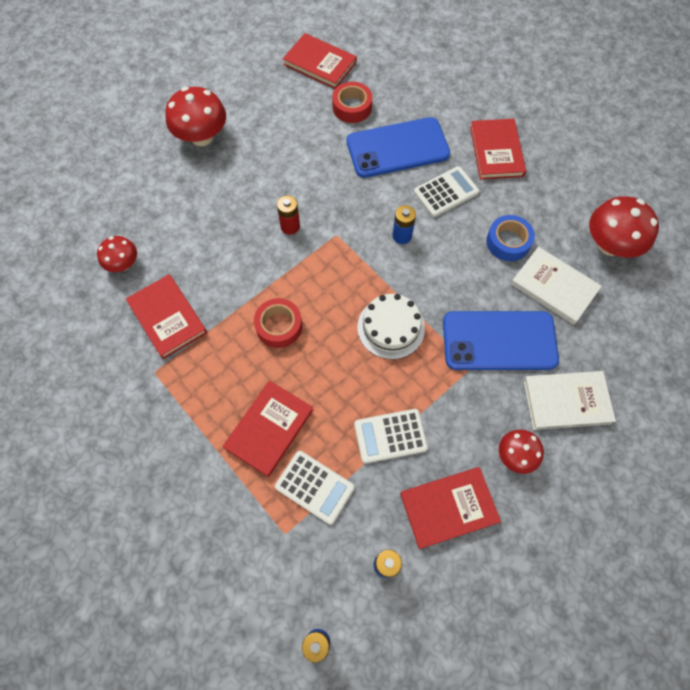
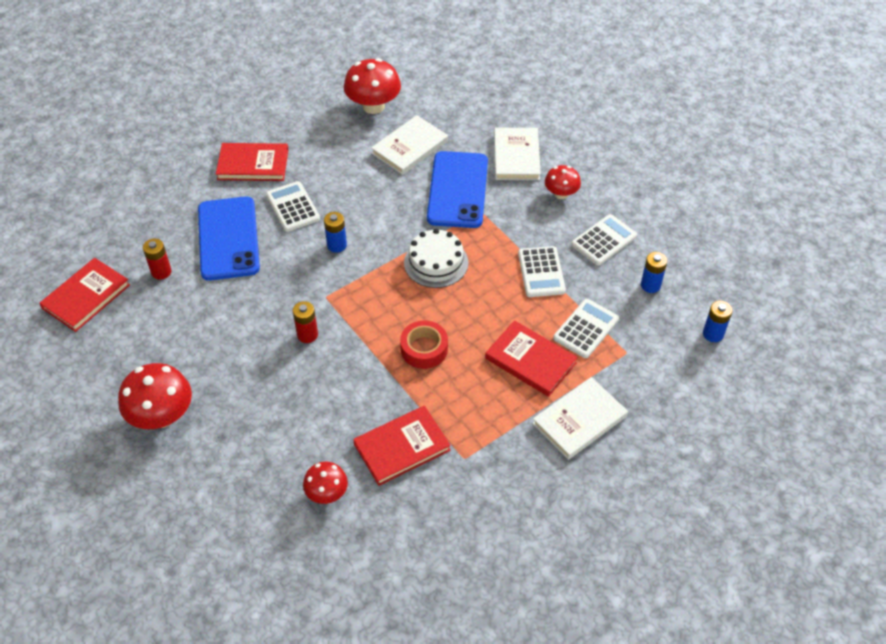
camera: 85 degrees left, 15 degrees down
red tape [332,82,372,123] -> red battery [143,239,172,280]
red book [400,467,501,549] -> white calculator [571,214,637,266]
blue tape [486,215,535,261] -> none
none -> white book [532,377,628,460]

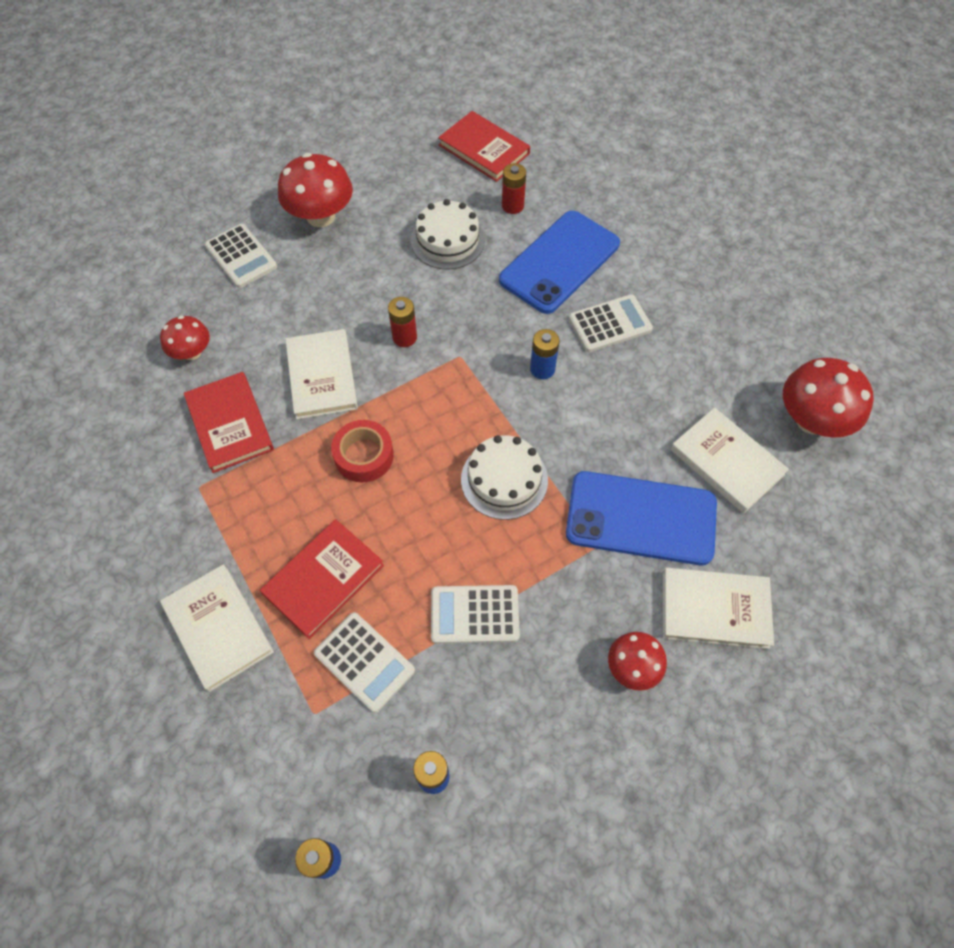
camera: 95 degrees right, 10 degrees up
blue phone [198,196,260,281] -> blue phone turned 45 degrees counterclockwise [499,211,620,314]
red book [216,143,288,181] -> none
white calculator [571,214,637,266] -> white calculator moved to [205,224,277,288]
none -> white book [285,329,358,419]
none -> white cake [411,199,485,269]

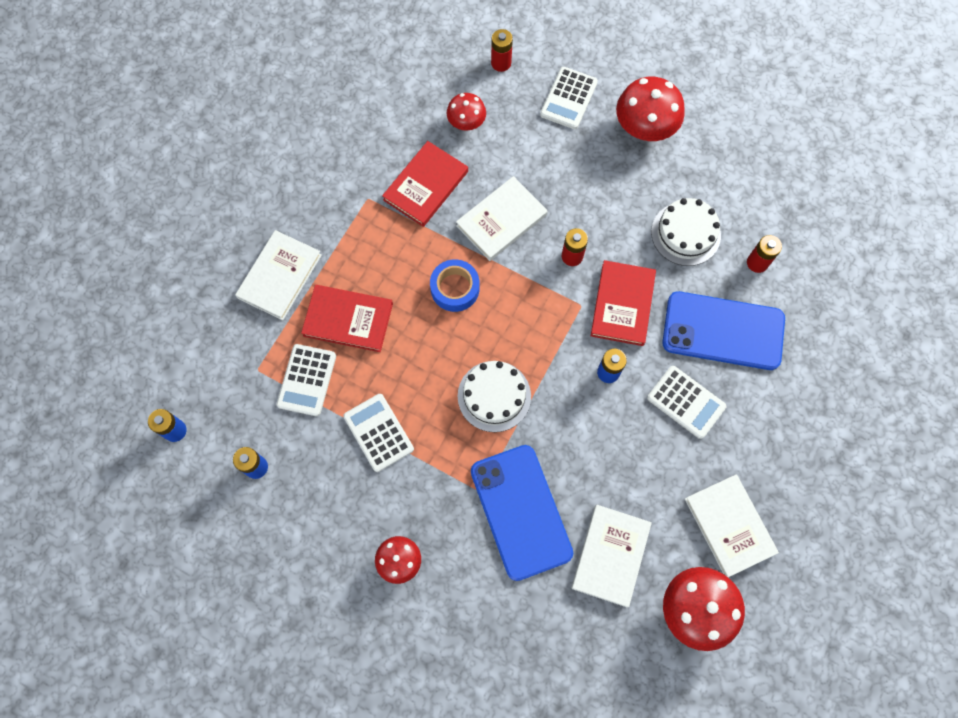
camera: 60 degrees right, 10 degrees up
red tape [331,420,394,482] -> blue tape [430,259,479,312]
red book [438,111,530,182] -> red book moved to [591,260,656,346]
white book [663,568,774,649] -> white book moved to [685,474,779,577]
none -> red battery [491,29,513,72]

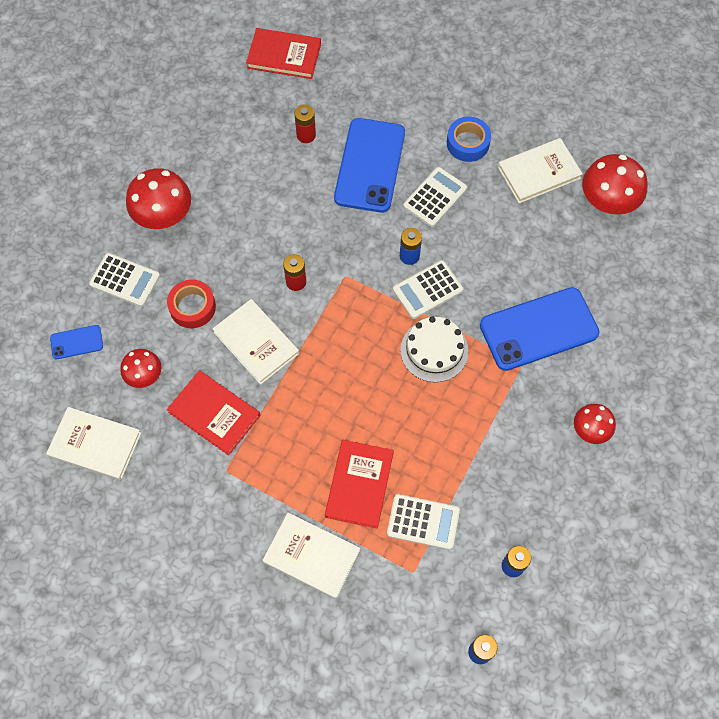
camera: 90 degrees left, 5 degrees down
white calculator [343,394,414,472] -> white calculator moved to [393,260,463,319]
blue tape [430,259,479,312] -> blue tape moved to [447,117,491,162]
red battery [491,29,513,72] -> blue phone [50,325,103,359]
white book [571,505,652,607] -> white book moved to [46,407,141,480]
red book [591,260,656,346] -> red book moved to [246,28,321,79]
white cake [651,198,721,266] -> none
none -> red tape [167,280,216,328]

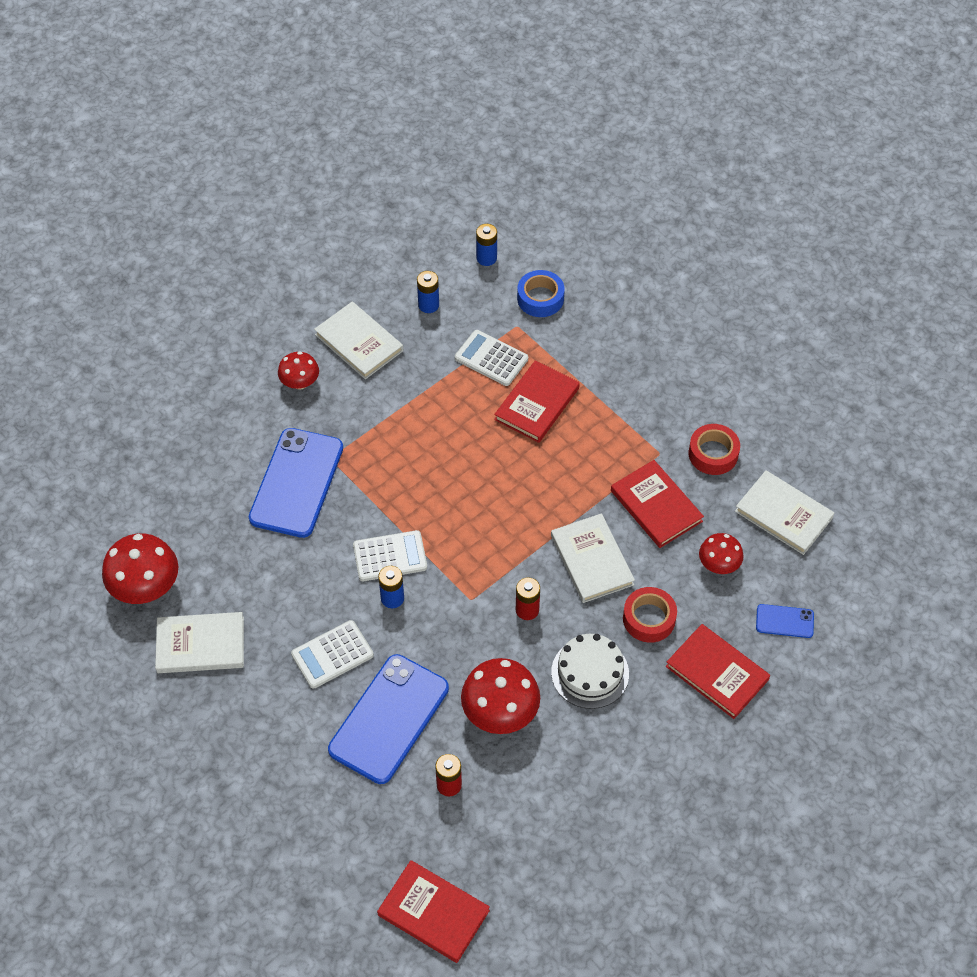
camera: 160 degrees left, 10 degrees down
white calculator [89,253,160,307] -> red book [666,624,770,719]
red mushroom [126,168,191,229] -> red mushroom moved to [461,658,540,734]
white book [262,512,360,599] -> white book moved to [314,302,403,379]
white cake [400,316,468,382] -> white cake moved to [551,634,629,709]
blue tape [447,117,491,162] -> blue tape moved to [517,270,565,317]
blue phone [480,287,600,371] -> blue phone turned 75 degrees counterclockwise [249,428,343,538]
none -> red tape [688,424,740,475]

